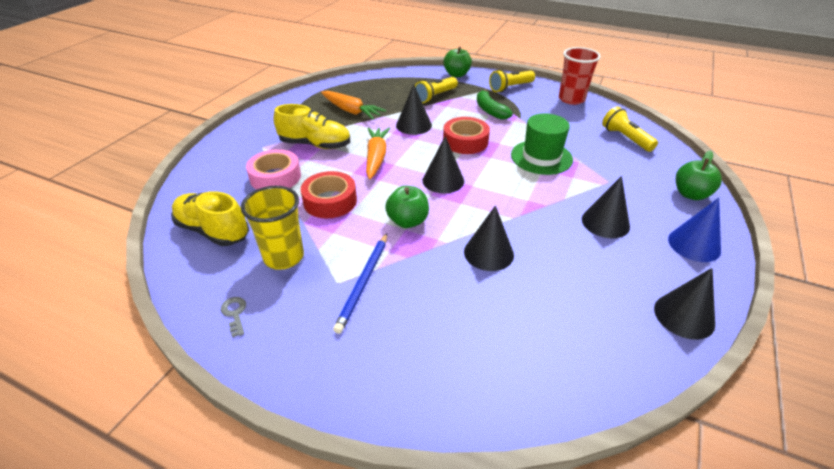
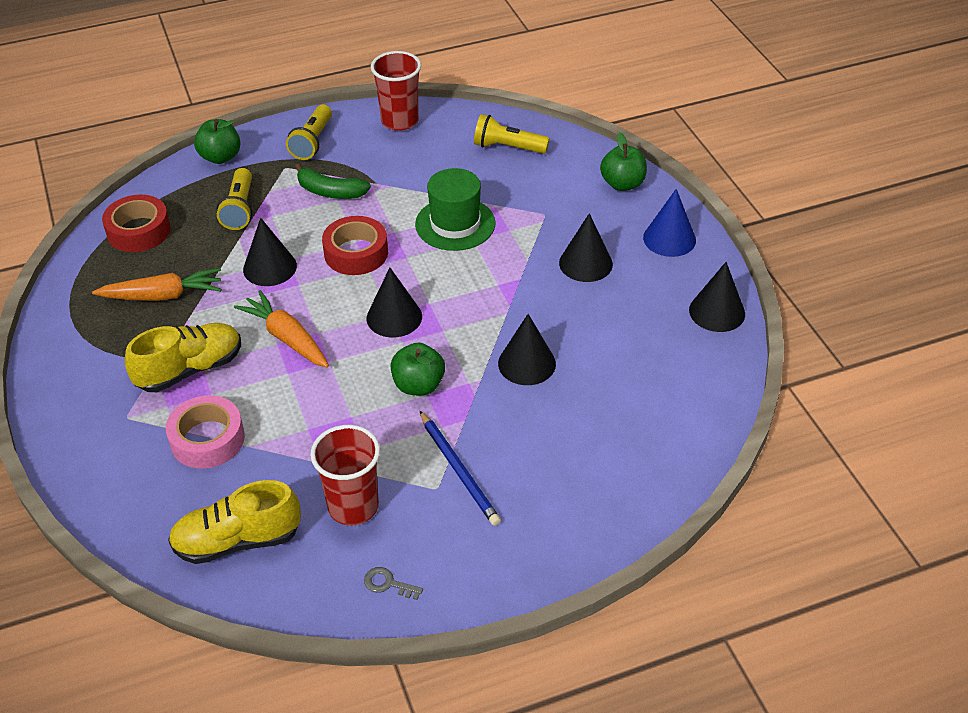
camera: 45 degrees left, 5 degrees up
yellow cup [241,186,304,270] -> red cup [310,425,380,525]
red tape [301,171,357,218] -> red tape moved to [102,195,171,252]

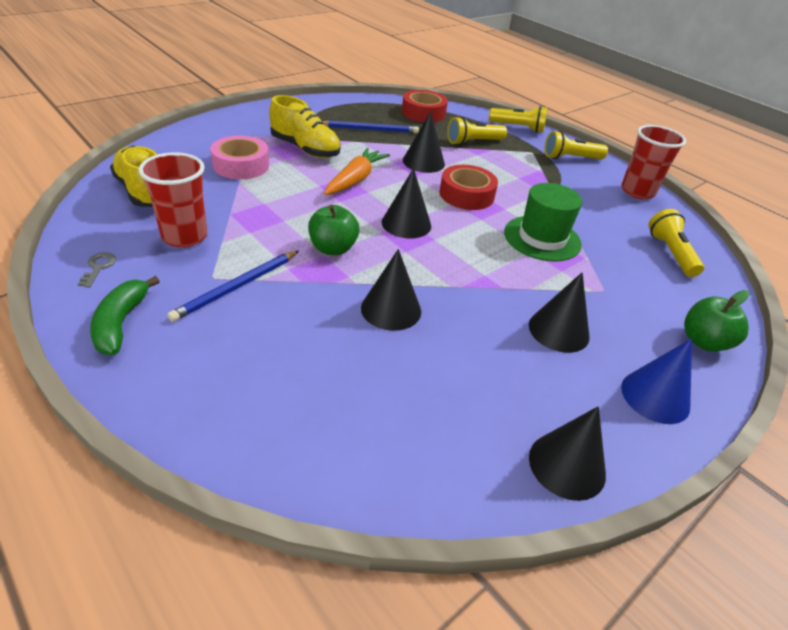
camera: 65 degrees right, 5 degrees down
orange carrot [92,268,221,301] -> blue pencil [322,120,419,133]
green apple [194,119,241,164] -> yellow flashlight [489,106,548,133]
green banana [295,163,371,199] -> green banana moved to [90,276,160,355]

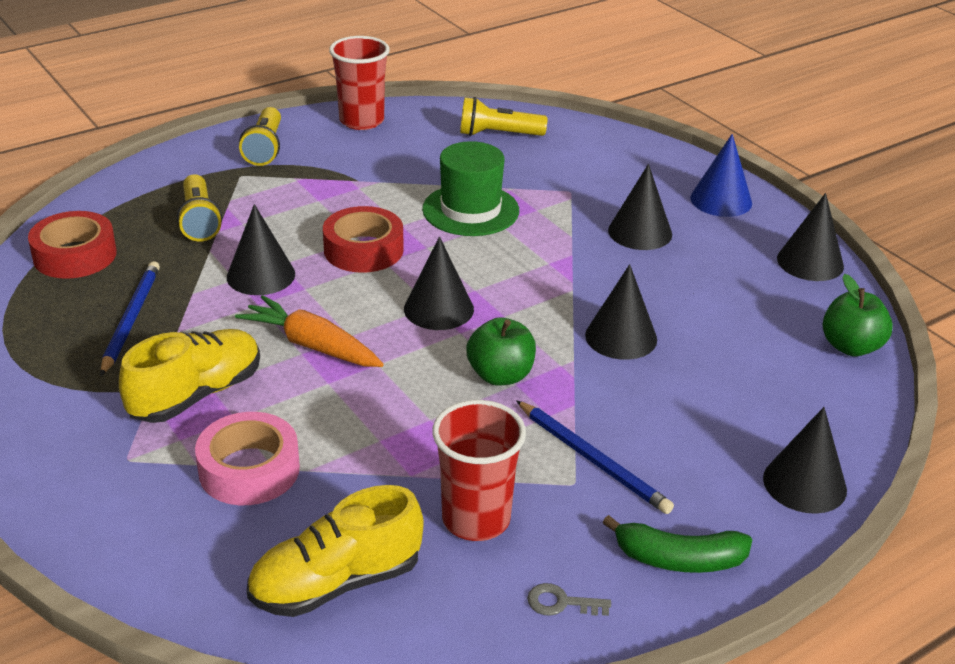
camera: 80 degrees left, 5 degrees down
yellow flashlight [489,106,548,133] -> none
green apple [684,290,749,351] -> green apple moved to [823,274,893,356]
none -> black cone [763,407,847,514]

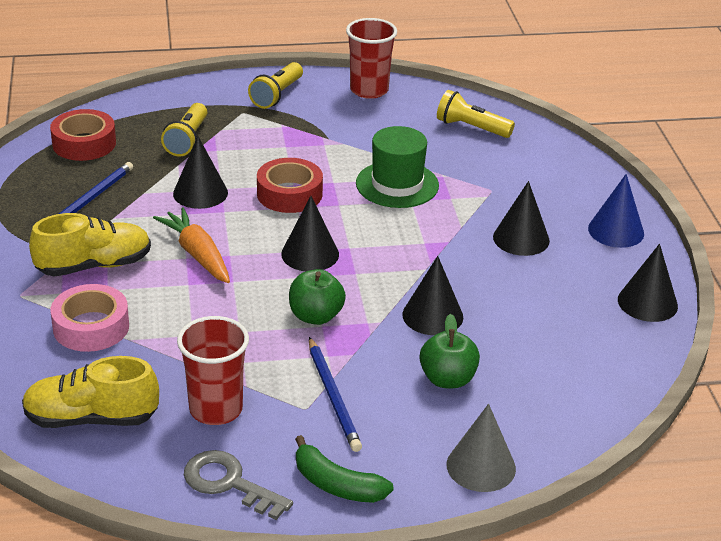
camera: 25 degrees right, 0 degrees up
grey key [527,583,611,616] -> grey key [184,450,293,520], size x1.88
black cone [763,407,847,514] -> grey cone [447,404,516,492]
green apple [823,274,893,356] -> green apple moved to [420,314,480,388]

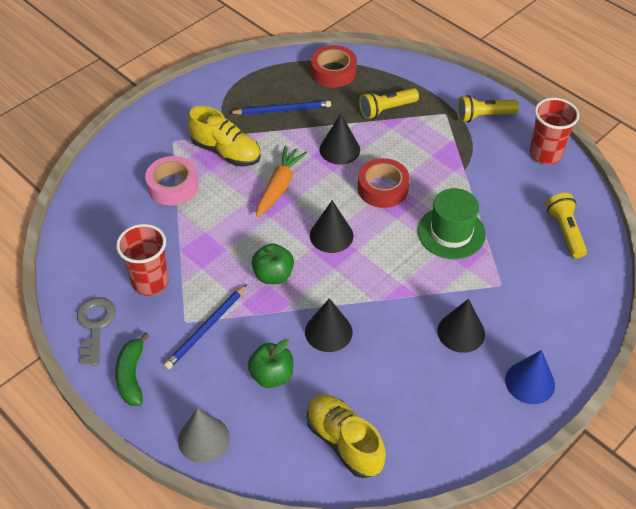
camera: 55 degrees right, 15 degrees up
yellow shoe [22,356,159,428] -> yellow shoe moved to [307,394,386,478]
black cone [618,244,678,322] -> none

